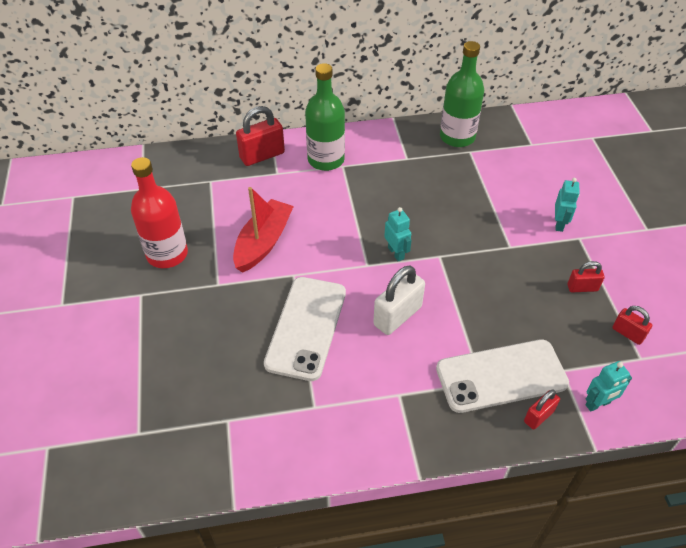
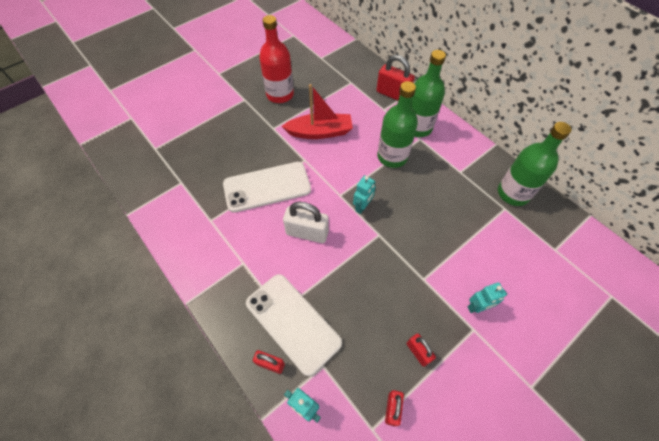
camera: 60 degrees right, 10 degrees up
none -> green bottle [377,81,418,168]

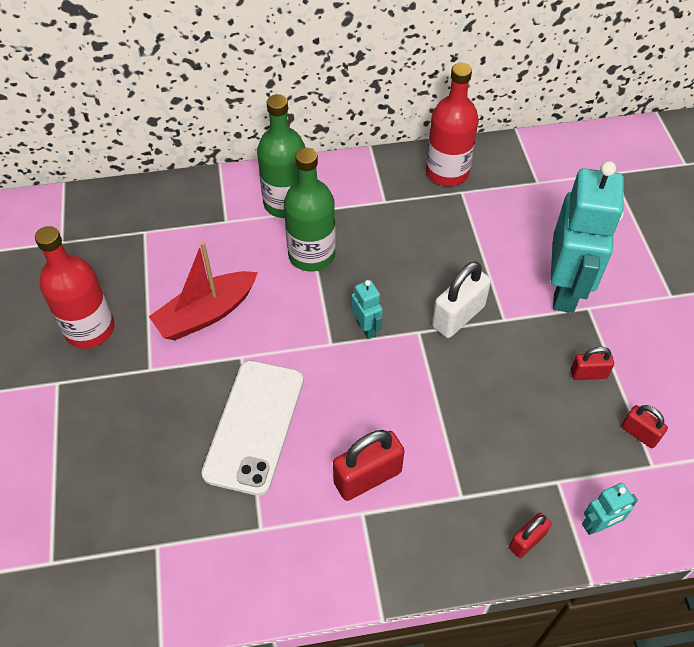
camera: 60 degrees left, 5 degrees down
white phone [246,274,342,376] -> none
red boat [282,84,353,139] -> red boat turned 150 degrees counterclockwise [149,242,258,340]
white padlock [283,202,329,243] -> white padlock moved to [432,261,491,338]
red padlock [376,55,415,100] -> red padlock moved to [333,430,405,501]
turquoise robot [468,282,507,313] -> turquoise robot [550,161,624,313], size x2.31
green bottle [498,122,571,206] -> red bottle [426,63,479,186]

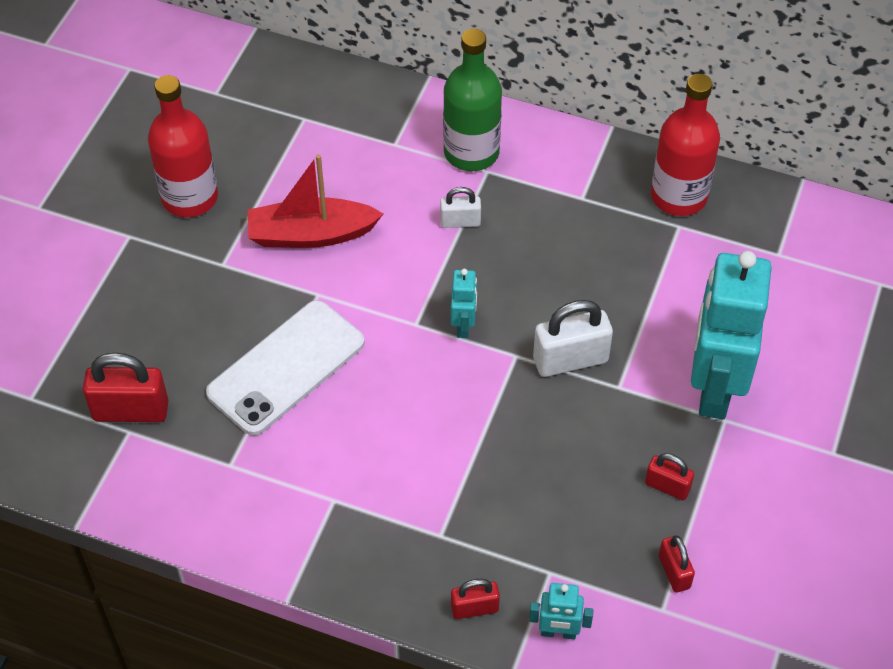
camera: 30 degrees right, 0 degrees up
green bottle [284,148,336,272] -> white padlock [440,187,481,228]
red padlock [333,430,405,501] -> red padlock moved to [83,353,168,422]
turquoise robot [550,161,624,313] -> turquoise robot turned 150 degrees clockwise [691,251,772,419]

